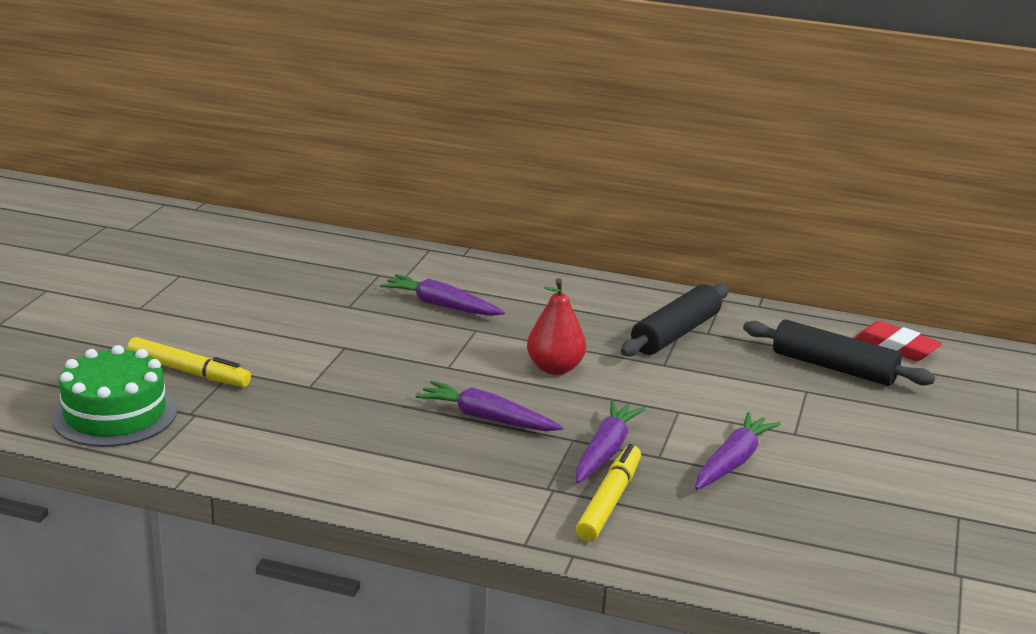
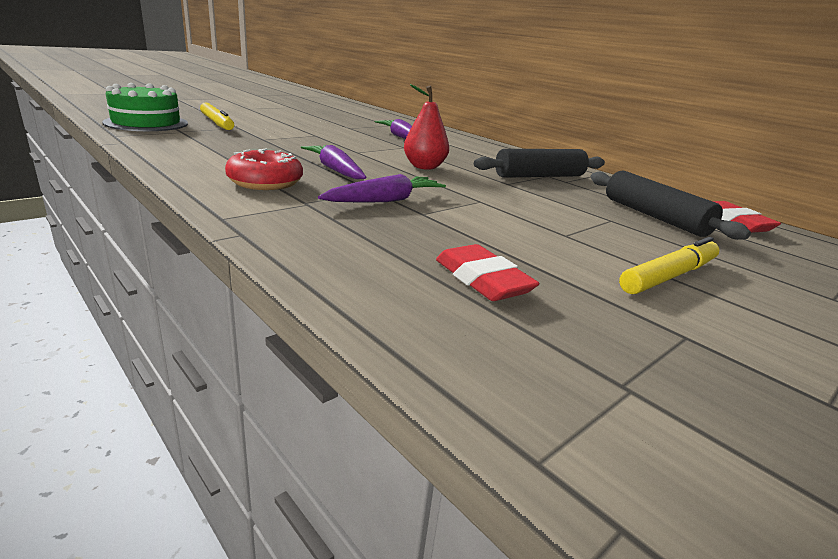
camera: 30 degrees right, 0 degrees up
yellow marker [576,444,641,542] -> yellow marker moved to [619,237,719,294]
purple carrot [695,412,781,490] -> none
none -> red donut [225,148,303,190]
none -> red eraser [436,244,539,301]

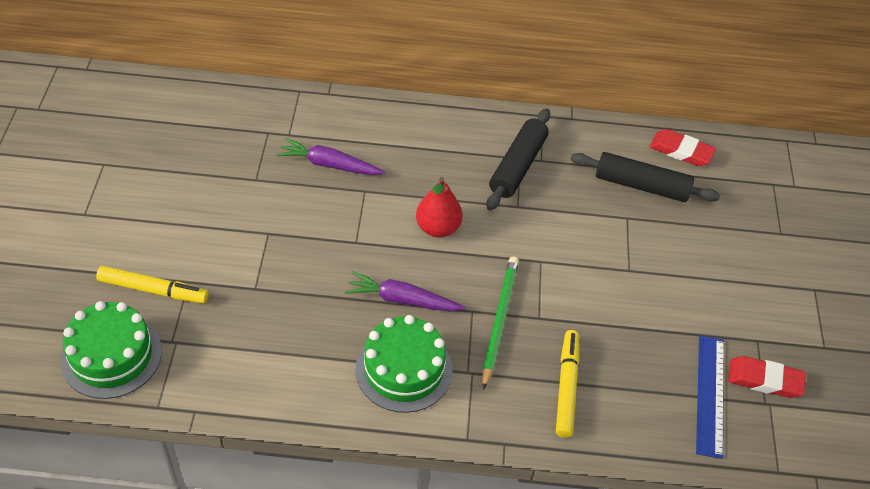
camera: 45 degrees left, 25 degrees up
red donut [225,148,303,190] -> green cake [356,315,453,413]
purple carrot [318,174,446,203] -> green pencil [482,257,519,390]
red eraser [436,244,539,301] -> red eraser moved to [728,356,806,398]
yellow marker [619,237,719,294] -> yellow marker moved to [556,330,579,438]
none -> blue ruler [696,335,724,459]

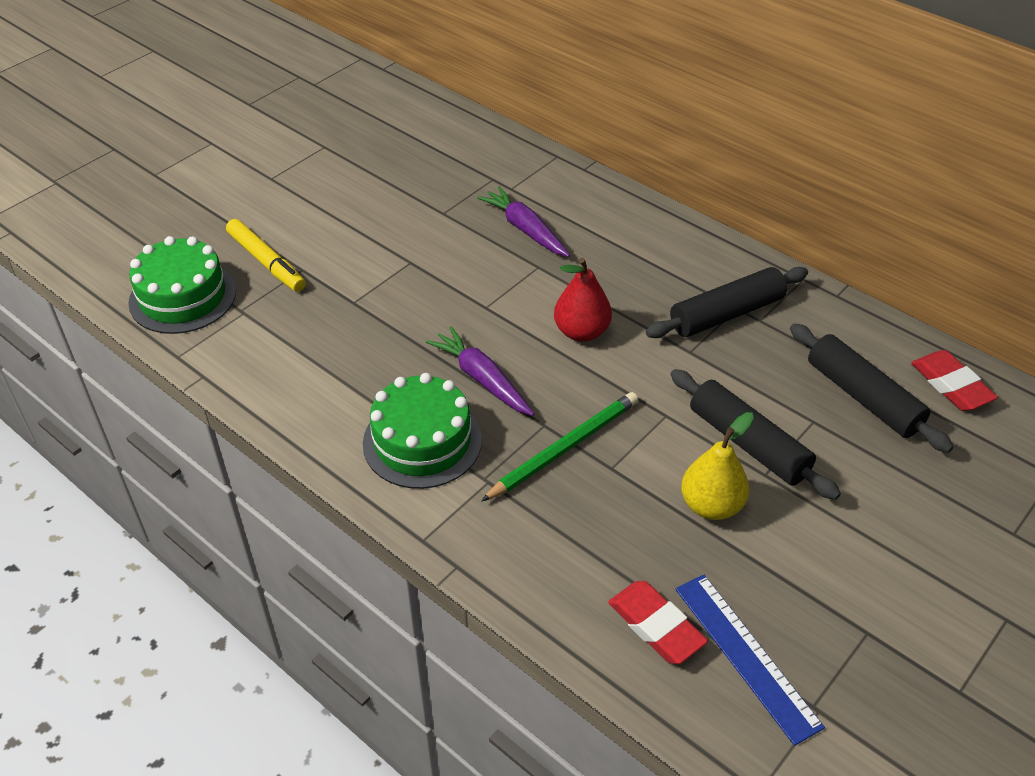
camera: 40 degrees right, 5 degrees down
yellow marker [556,330,579,438] -> none
blue ruler [696,335,724,459] -> blue ruler turned 75 degrees counterclockwise [676,574,825,746]
red eraser [728,356,806,398] -> red eraser moved to [608,581,708,664]
none -> black rolling pin [670,369,841,500]
none -> yellow pear [681,412,754,520]

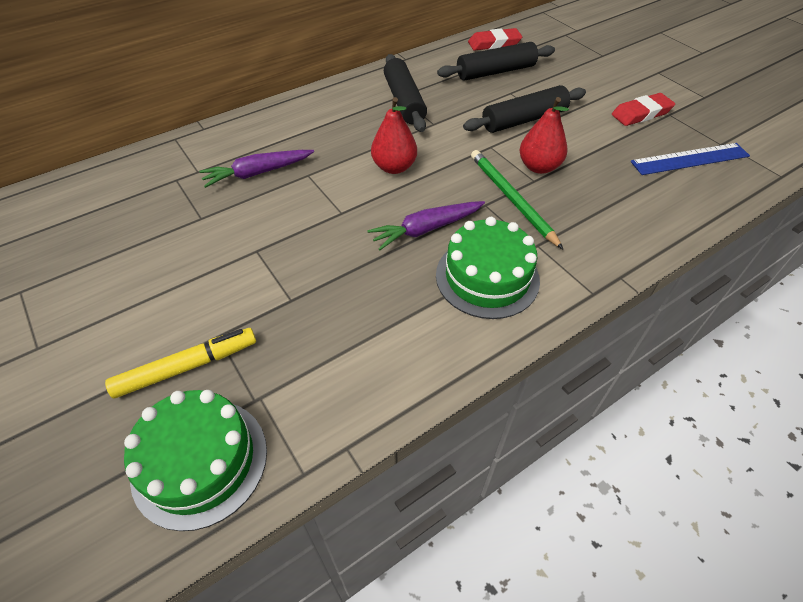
camera: 75 degrees left, 5 degrees up
red eraser [608,581,708,664] -> red eraser moved to [612,93,675,126]
yellow pear [681,412,754,520] -> none
none -> red pear [520,97,569,174]

